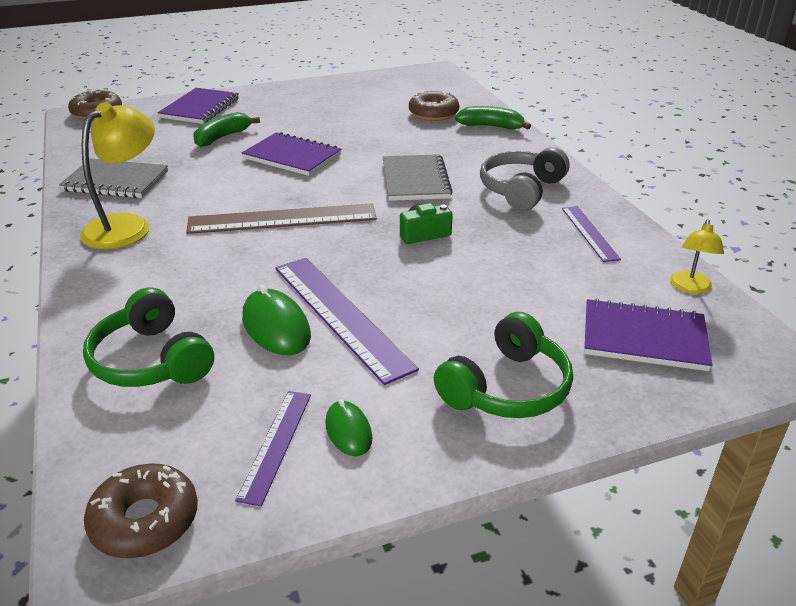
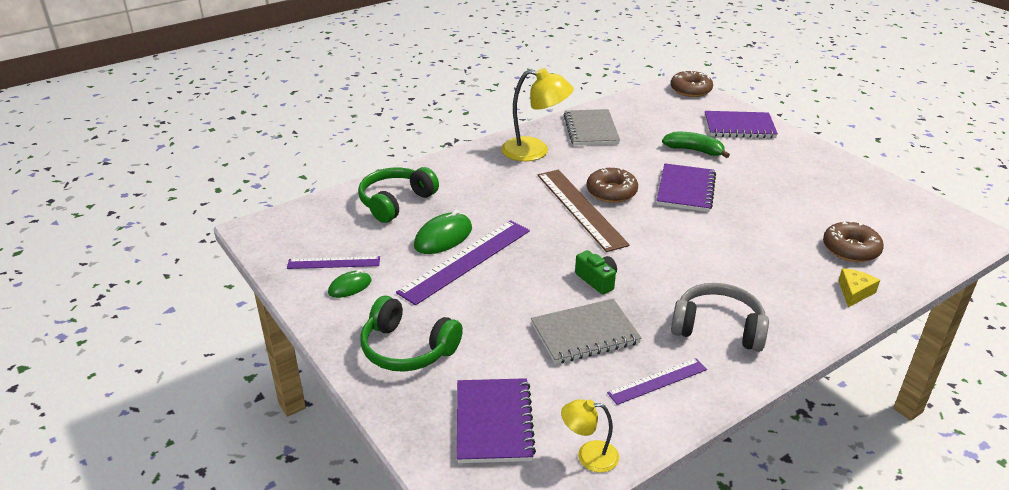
camera: 75 degrees right, 0 degrees up
brown donut [84,463,198,558] -> brown donut moved to [587,167,638,203]
grey notebook [383,154,453,201] -> grey notebook moved to [531,299,642,364]
green banana [455,106,531,130] -> yellow cheese [838,268,880,307]

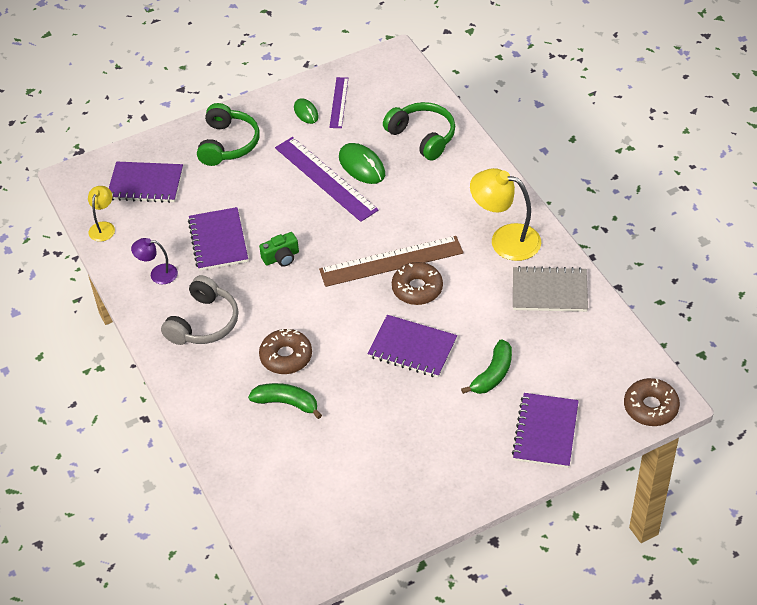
camera: 100 degrees right, 15 degrees up
green headphones [360,296,463,372] -> green headphones turned 150 degrees clockwise [197,103,260,166]
yellow lamp [501,68,574,161] -> yellow lamp turned 90 degrees clockwise [470,168,541,261]
grey notebook [531,299,642,364] -> purple notebook [188,207,248,271]
purple ruler [607,358,707,405] -> purple lamp [131,238,178,284]
brown donut [823,220,884,262] -> brown donut moved to [259,329,312,374]
yellow cheese [838,268,880,307] -> none
none -> green banana [248,383,322,419]

